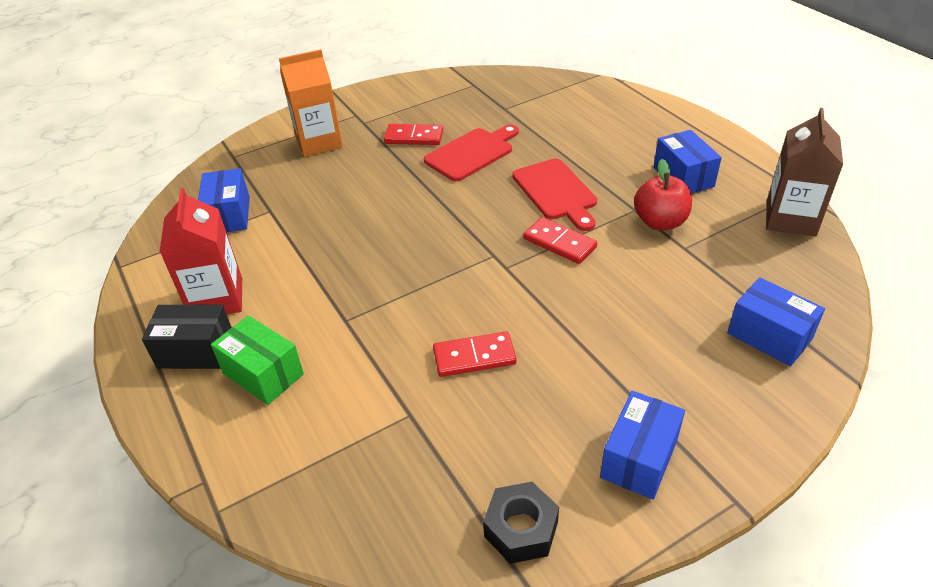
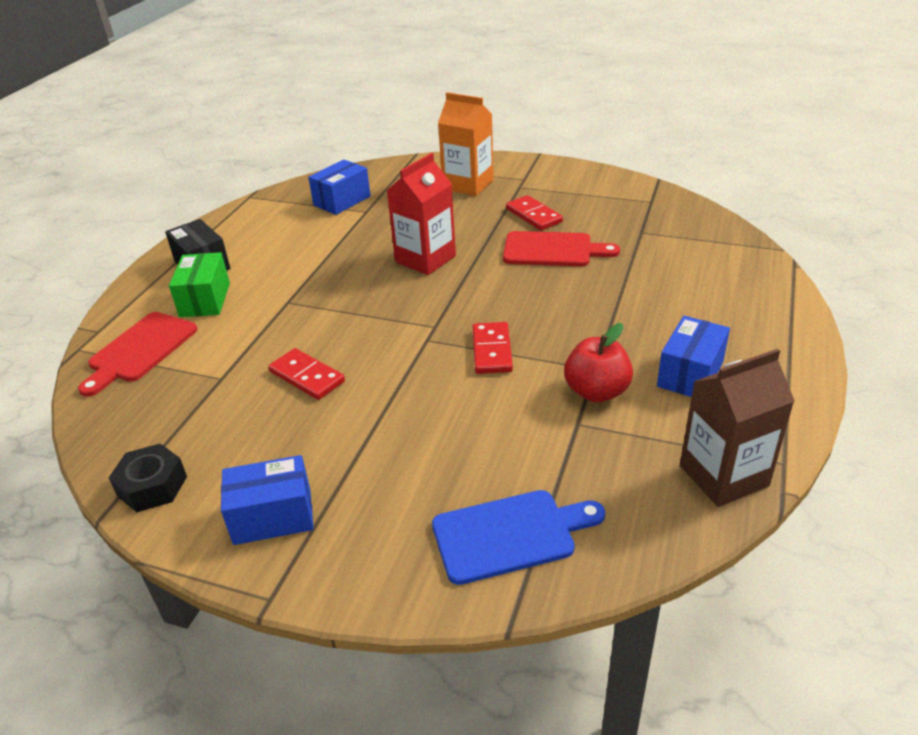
camera: 50 degrees right, 5 degrees down
red carton [160,188,242,314] -> red carton moved to [387,153,456,275]
red cutting board [512,159,597,231] -> red cutting board moved to [78,312,197,397]
blue box [727,277,825,366] -> blue cutting board [432,490,605,585]

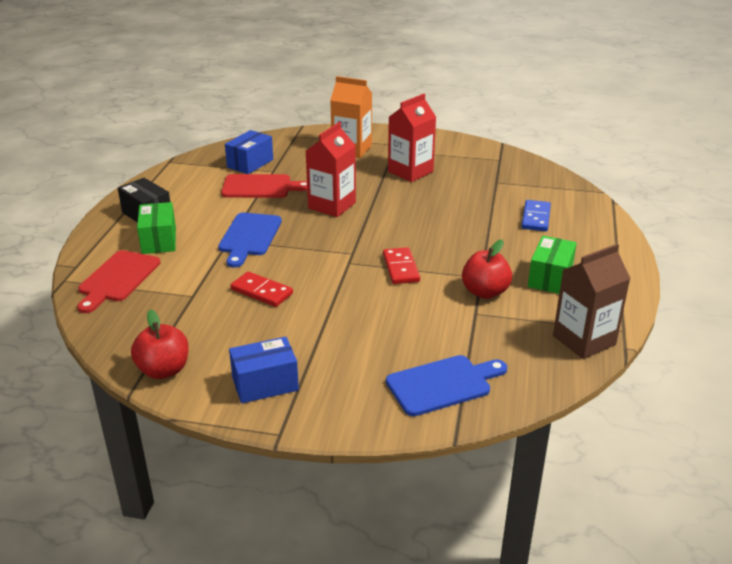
camera: 10 degrees left, 5 degrees down
black nut [109,444,187,513] -> red apple [131,310,189,379]
red cutting board [503,231,620,266] -> red cutting board moved to [221,174,307,198]
red domino [506,195,563,230] -> red carton [388,94,436,182]
blue box [657,316,730,397] -> green box [528,236,577,294]
none -> blue cutting board [218,213,282,268]
none -> blue domino [522,200,551,231]

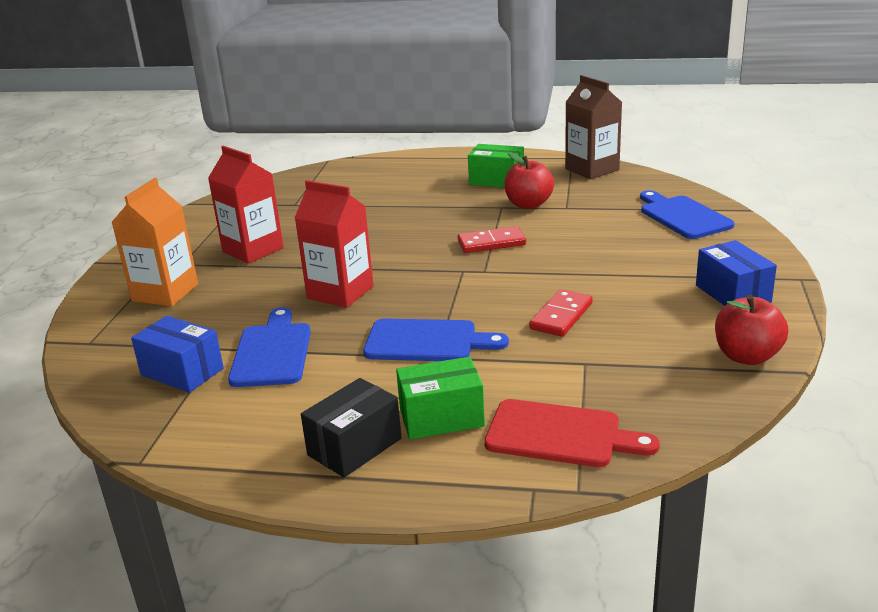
camera: 90 degrees left, 5 degrees down
red cutting board [221,174,307,198] -> blue cutting board [228,307,311,387]
blue domino [522,200,551,231] -> none

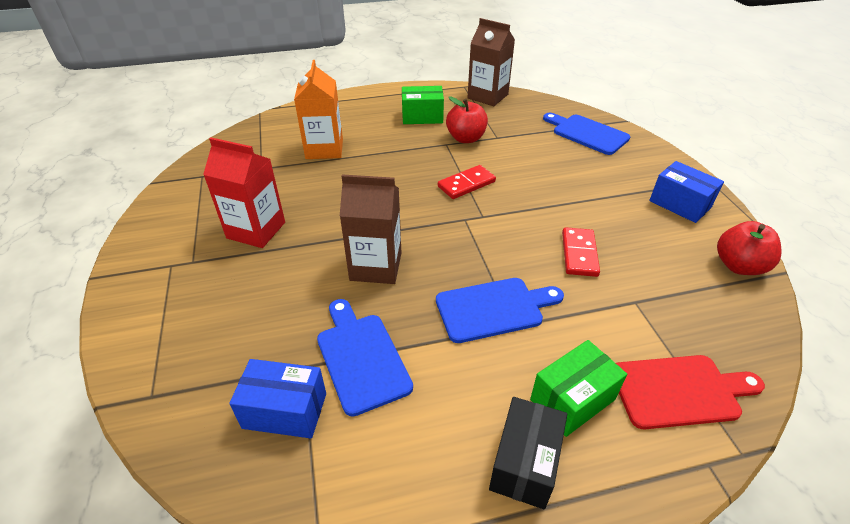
camera: 25 degrees left, 15 degrees up
orange carton [111,178,198,307] -> orange carton moved to [294,60,343,159]
red carton [295,180,374,308] -> brown carton [340,175,402,284]

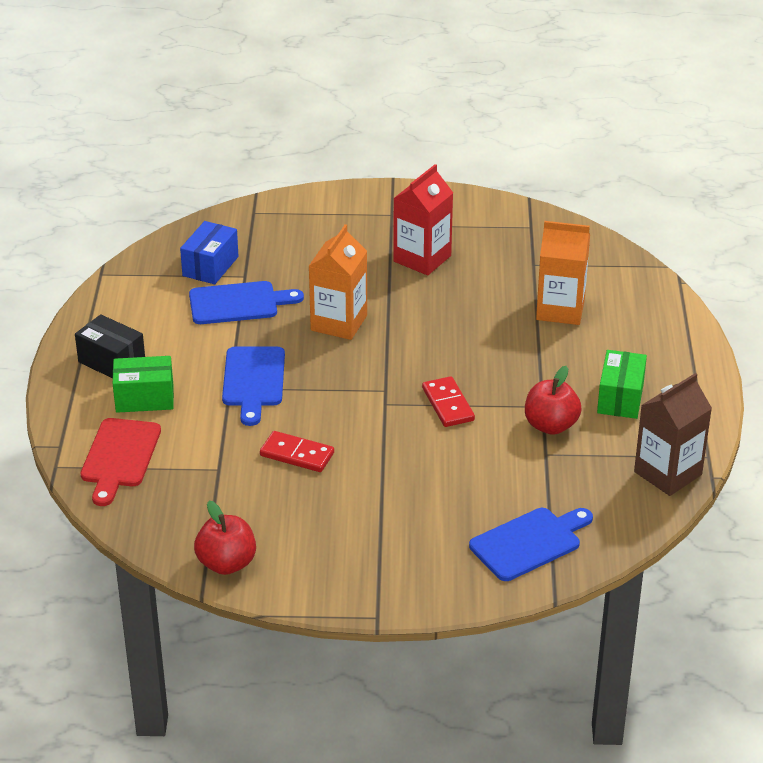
camera: 105 degrees right, 5 degrees down
brown carton [340,175,402,284] -> orange carton [309,224,367,340]
green box [530,340,627,437] -> green box turned 75 degrees counterclockwise [113,356,174,413]
blue box [649,161,724,223] -> none

